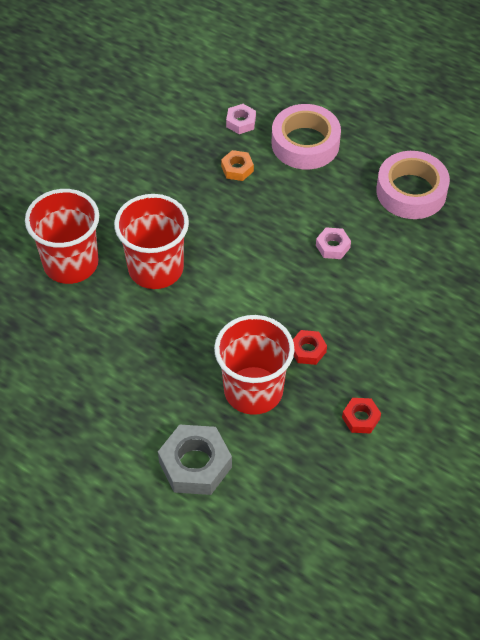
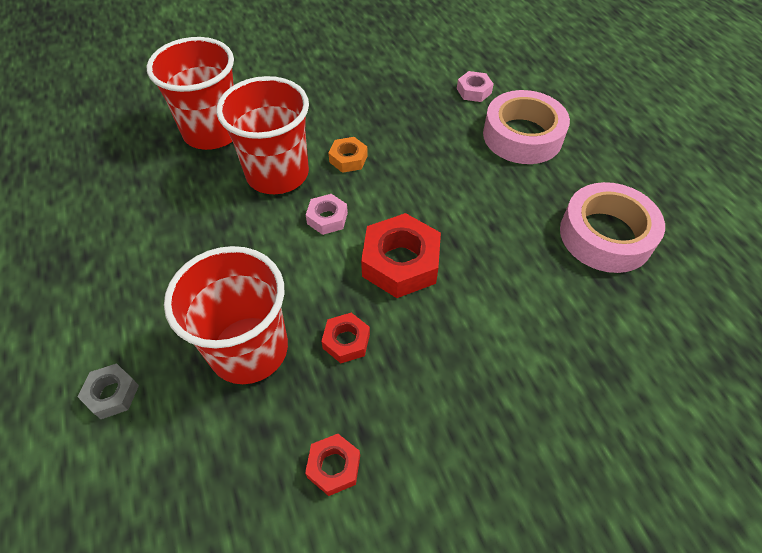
camera: 35 degrees right, 0 degrees up
grey nut [158,424,232,495] -> grey nut [77,363,139,419], size x0.53
orange nut [221,150,254,181] -> orange nut moved to [328,137,368,173]
pink nut [316,227,351,259] -> pink nut moved to [306,194,348,235]
none -> red nut [361,213,441,298]

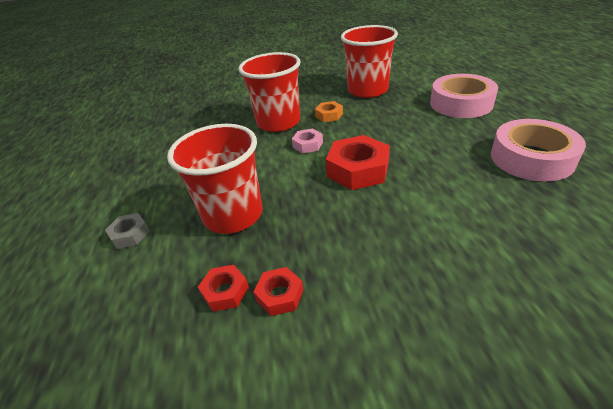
camera: 15 degrees right, 15 degrees down
red cup [146,37,234,150] -> red cup moved to [341,25,398,98]
red nut [321,313,370,363] -> red nut moved to [198,265,249,312]
pink nut [457,71,494,102] -> none

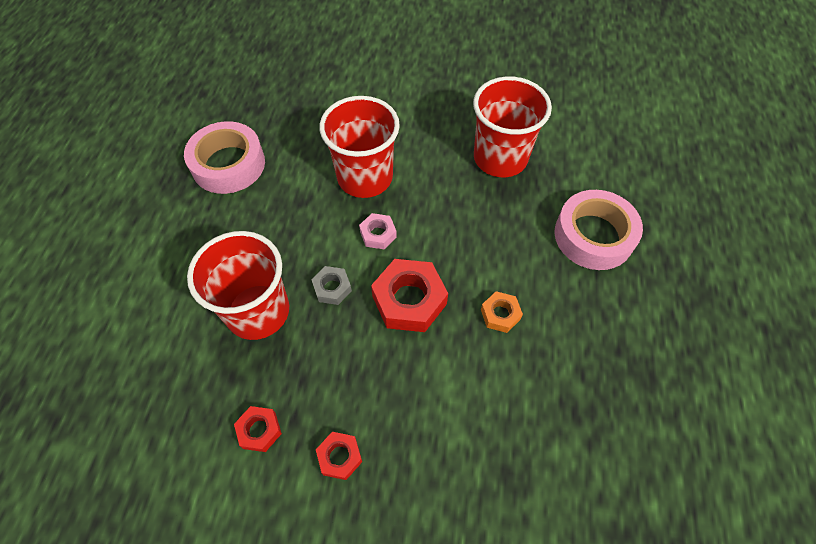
camera: 15 degrees right, 20 degrees up
grey nut [105,213,150,249] -> grey nut moved to [311,266,352,305]
red nut [198,265,249,312] -> red nut moved to [316,432,362,480]
orange nut [315,101,343,122] -> orange nut moved to [481,291,523,333]
pink tape [491,119,586,182] -> pink tape moved to [184,121,265,194]

